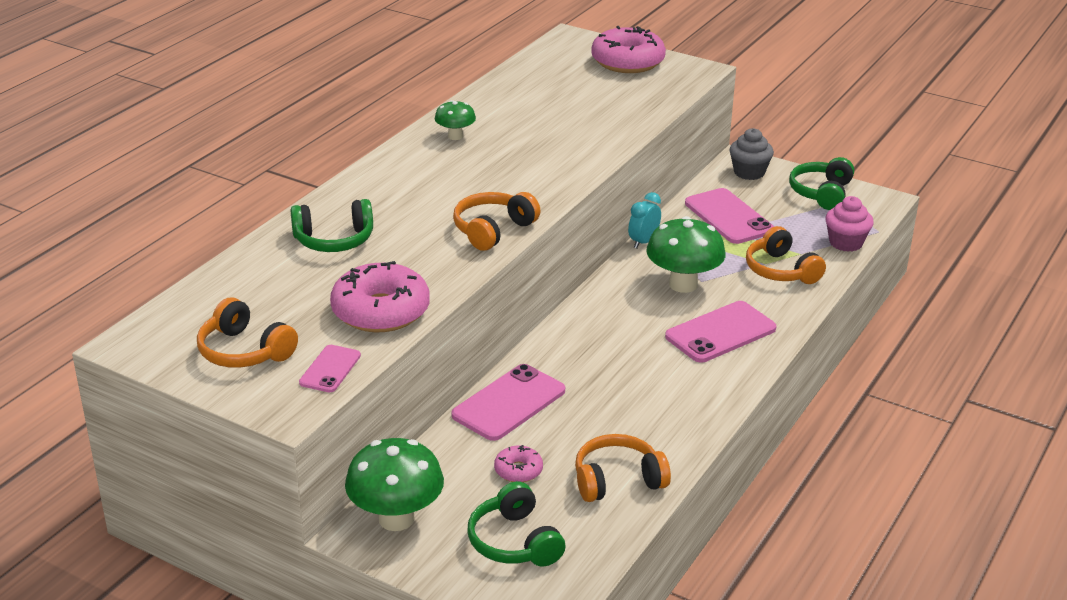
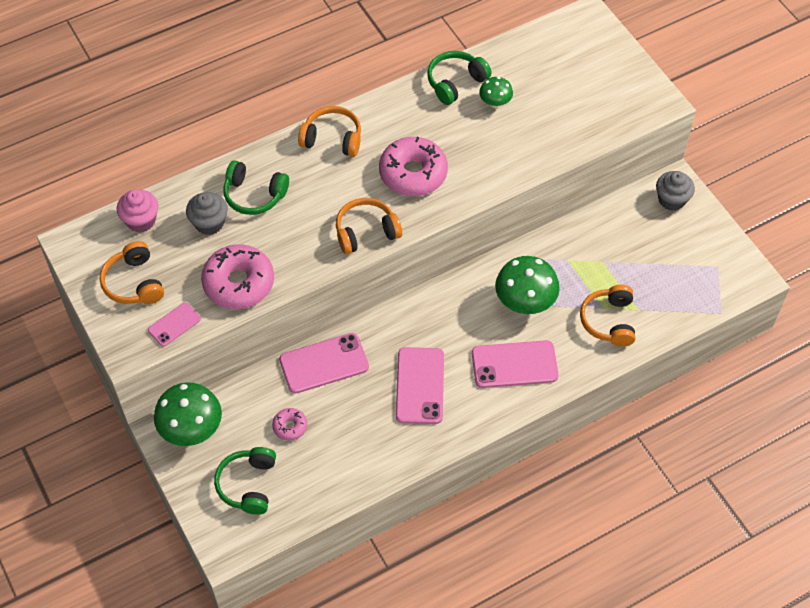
camera: 30 degrees right, 25 degrees up
green mushroom [435,100,476,140] -> green mushroom moved to [479,77,513,108]
orange headphones [575,434,671,502] -> orange headphones moved to [298,106,361,157]
pink donut [591,26,666,73] -> pink donut moved to [379,137,448,196]
turquoise clock [628,192,661,248] -> none
pink phone [685,188,774,244] -> pink phone moved to [396,347,444,424]
green headphones [789,157,854,210] -> green headphones moved to [427,51,492,105]
pink cupcake [825,196,874,252] -> pink cupcake moved to [117,189,158,233]
none -> grey cupcake [186,192,228,235]

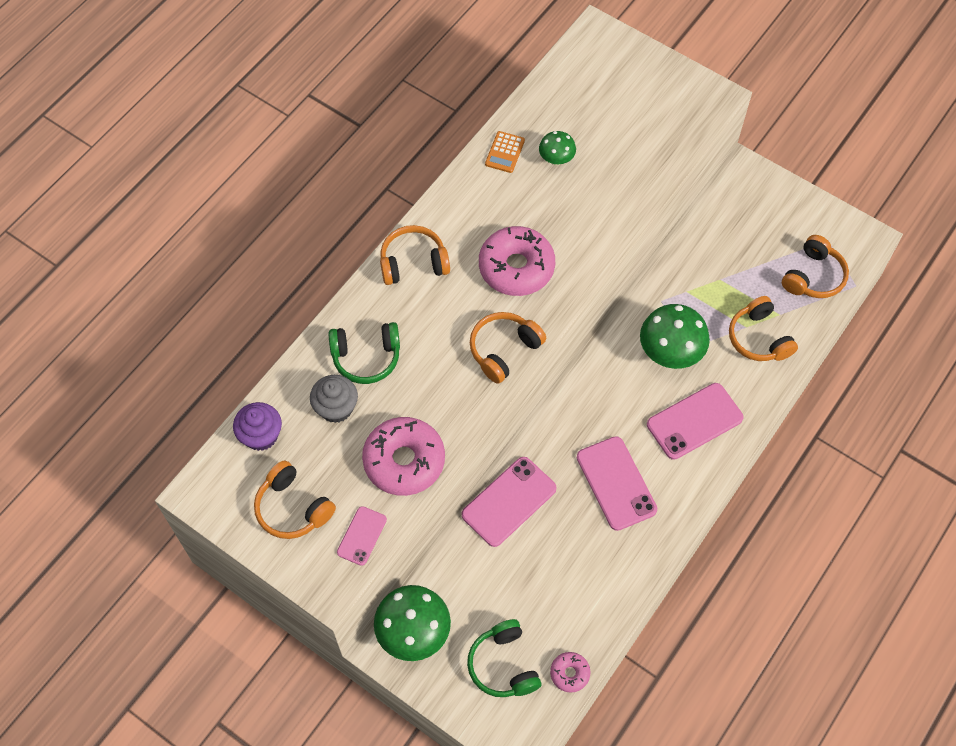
camera: 25 degrees left, 5 degrees up
pink cupcake [117,189,158,233] -> purple cupcake [233,402,282,451]
pink donut [272,408,307,441] -> pink donut moved to [550,652,591,693]
green headphones [427,51,492,105] -> orange calculator [485,131,525,173]
grey cupcake [656,171,695,211] -> none
none -> orange headphones [782,235,849,298]

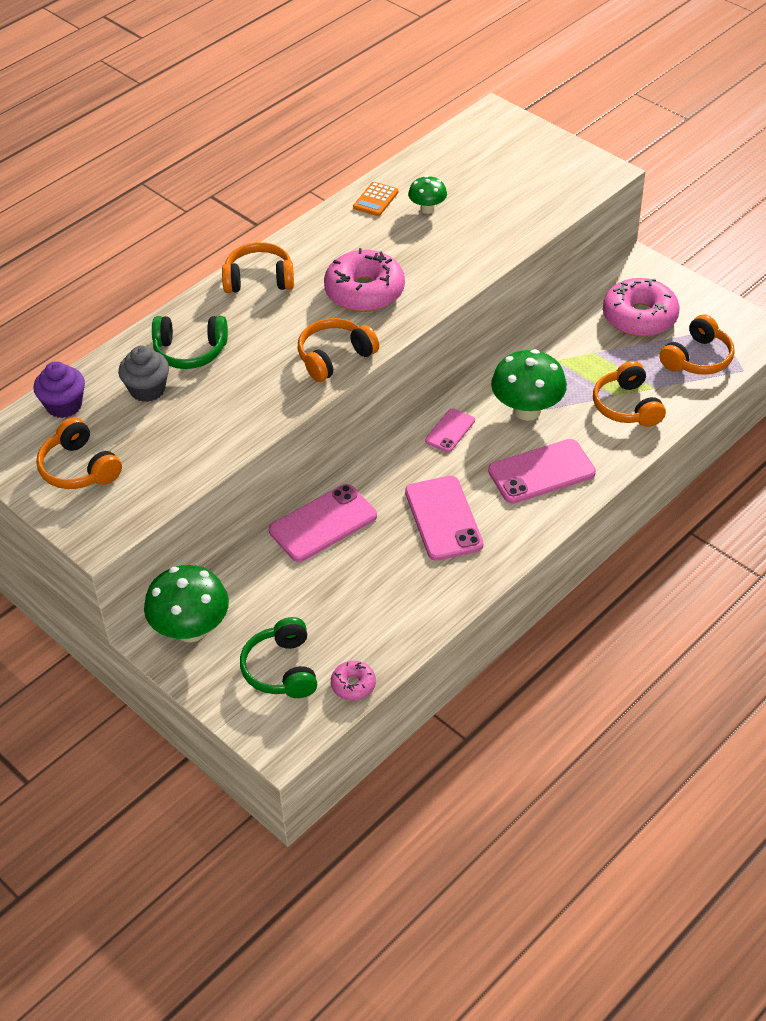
camera: 10 degrees right, 15 degrees down
pink phone [337,506,387,566] -> pink phone moved to [425,409,475,452]
pink donut [362,417,445,496] -> pink donut moved to [603,278,680,337]

